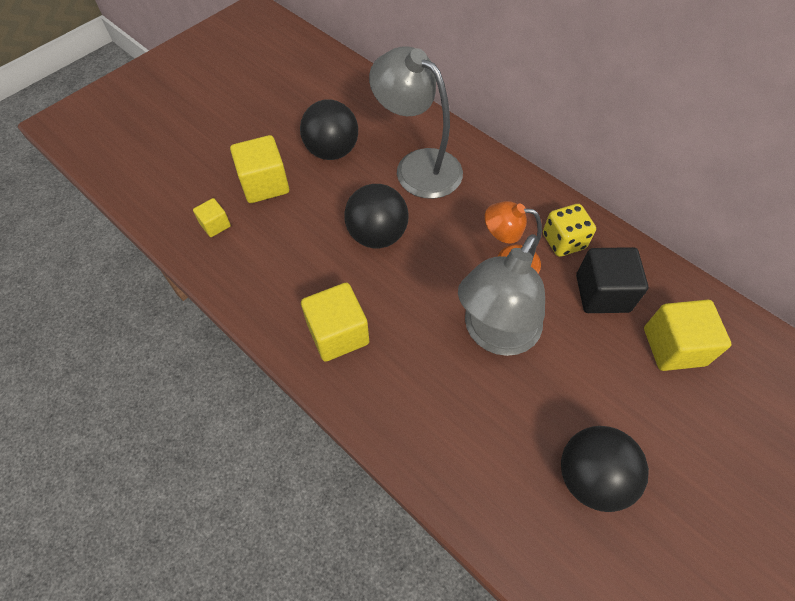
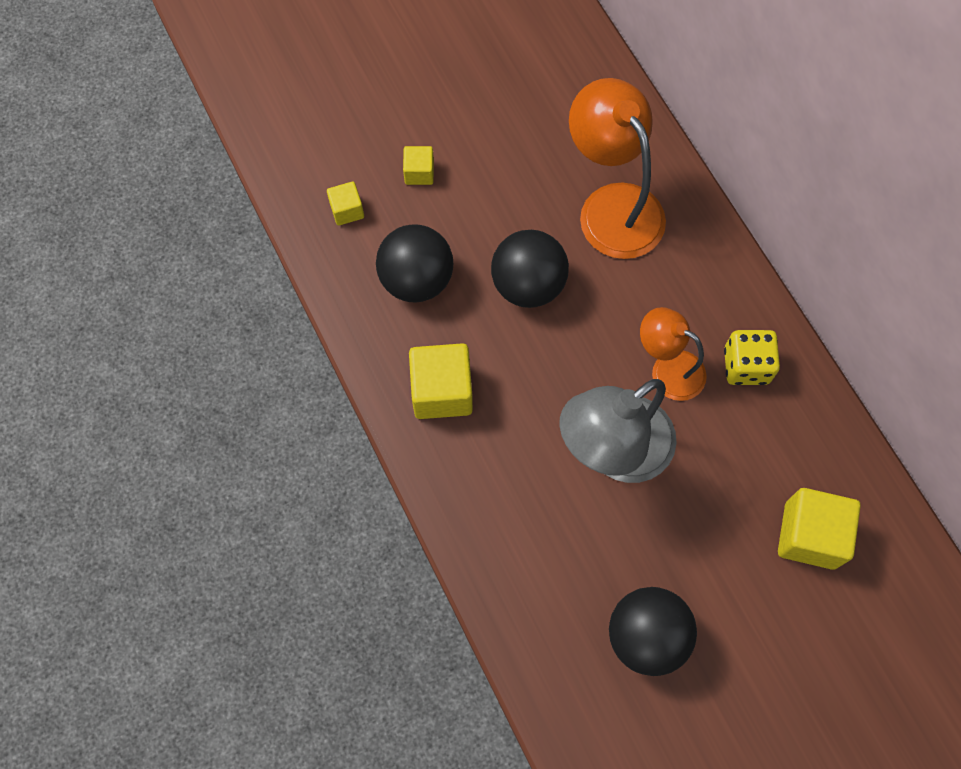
camera: 20 degrees right, 10 degrees up
yellow cube [230,135,289,203] -> yellow cube [403,146,434,185], size x0.54
black ball [300,99,358,160] -> black ball moved to [376,224,453,302]
grey lamp [369,46,463,199] -> orange lamp [569,78,666,259]
black cube [576,247,648,313] -> none

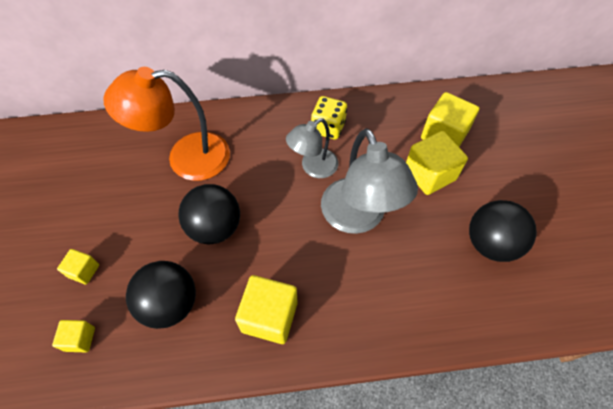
camera: 70 degrees left, 10 degrees down
orange lamp [640,307,707,401] -> grey lamp [286,118,339,178]
none -> yellow cube [406,131,468,195]

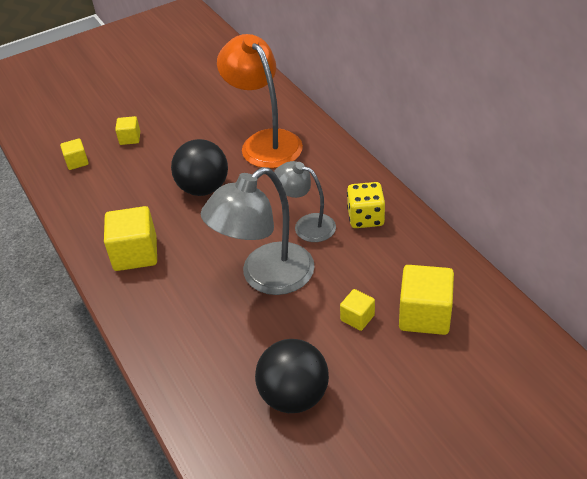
camera: 70 degrees right, 15 degrees down
black ball [126,261,196,329] -> none
yellow cube [406,131,468,195] -> yellow cube [340,289,375,331], size x0.54

